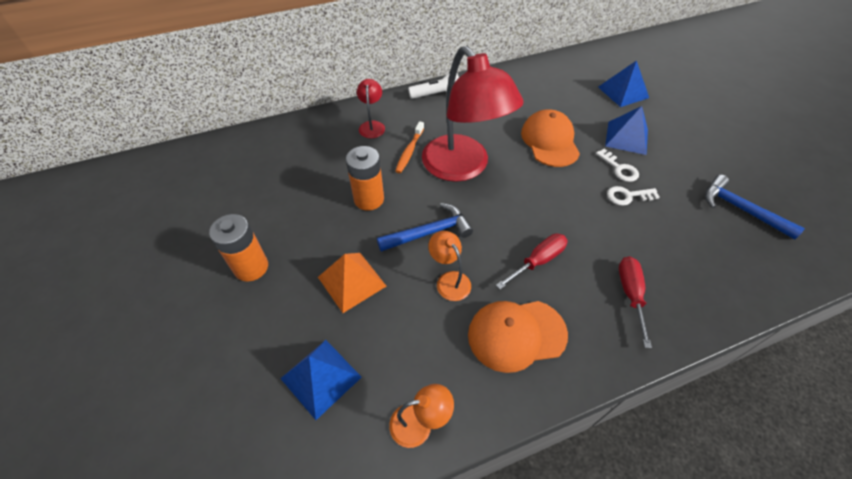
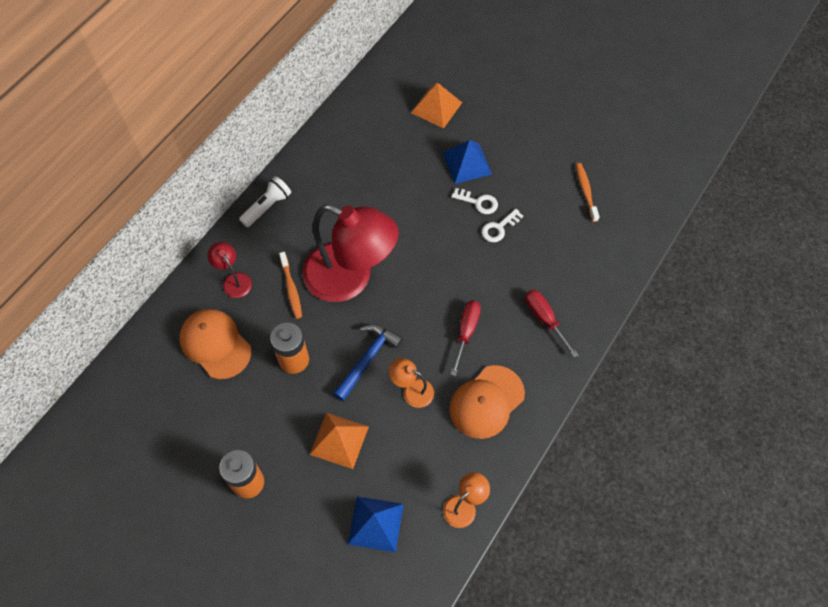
camera: 35 degrees left, 10 degrees up
orange cap [521,109,580,167] -> orange cap moved to [179,309,251,379]
blue pyramid [598,60,649,107] -> orange pyramid [411,83,462,129]
blue hammer [705,175,805,240] -> orange toothbrush [576,163,599,222]

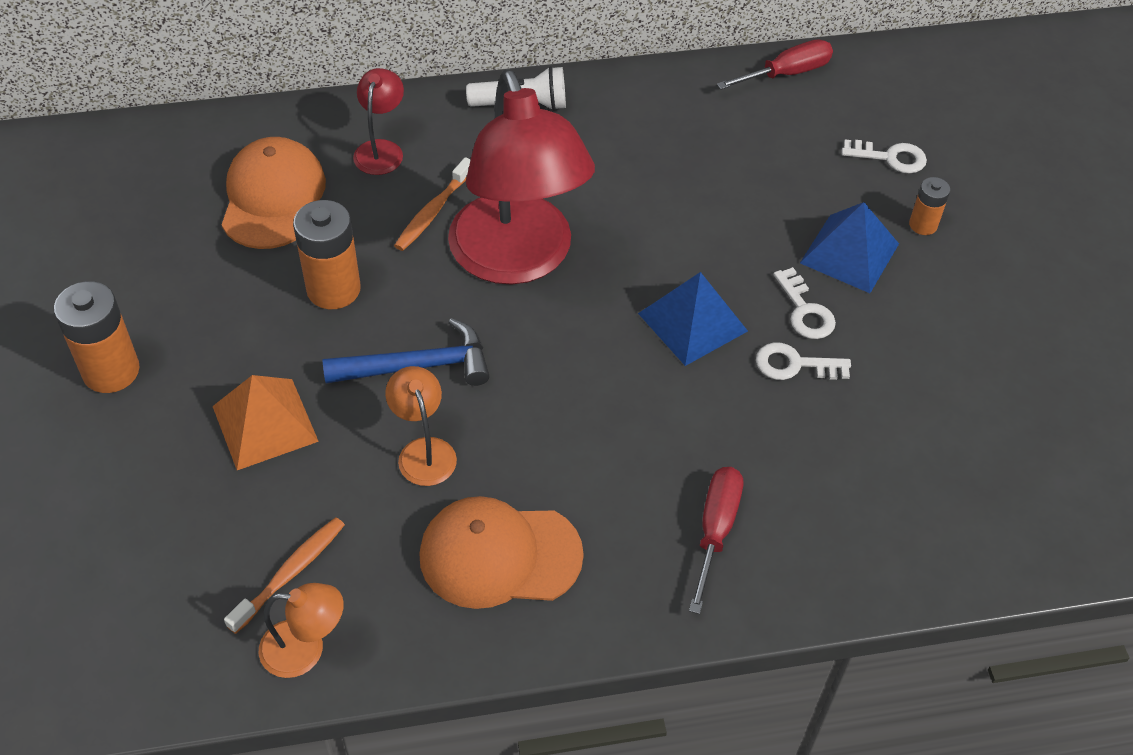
camera: 45 degrees right, 10 degrees down
blue pyramid [348,497,404,552] -> blue pyramid moved to [638,272,748,366]
orange pyramid [411,83,462,129] -> white key [842,139,927,174]
red screwdriver [450,301,481,376] -> red screwdriver moved to [717,39,833,90]
orange toothbrush [576,163,599,222] -> orange toothbrush moved to [224,517,345,634]
none -> orange battery [909,177,950,235]

